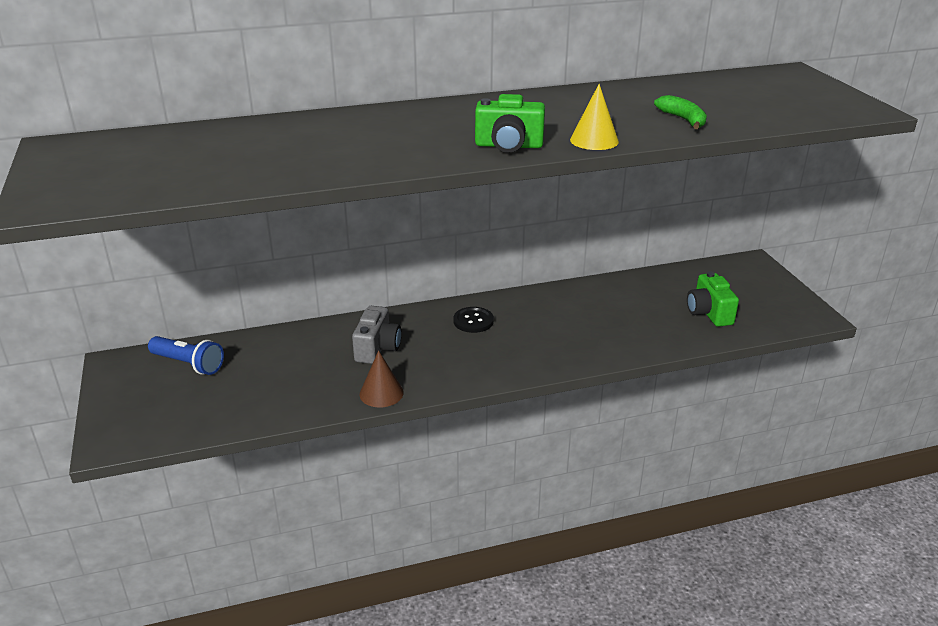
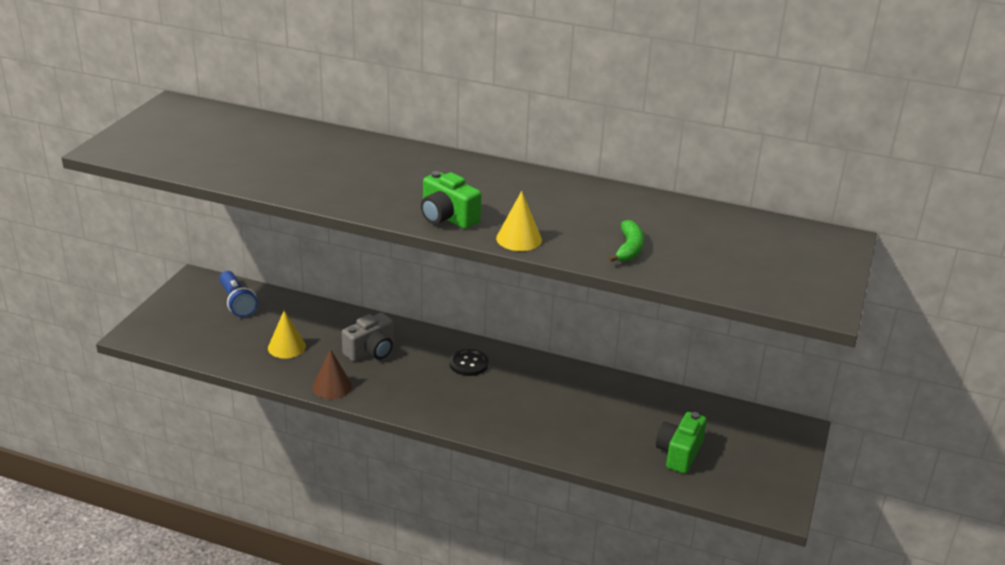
camera: 35 degrees right, 0 degrees up
none -> yellow cone [268,310,306,359]

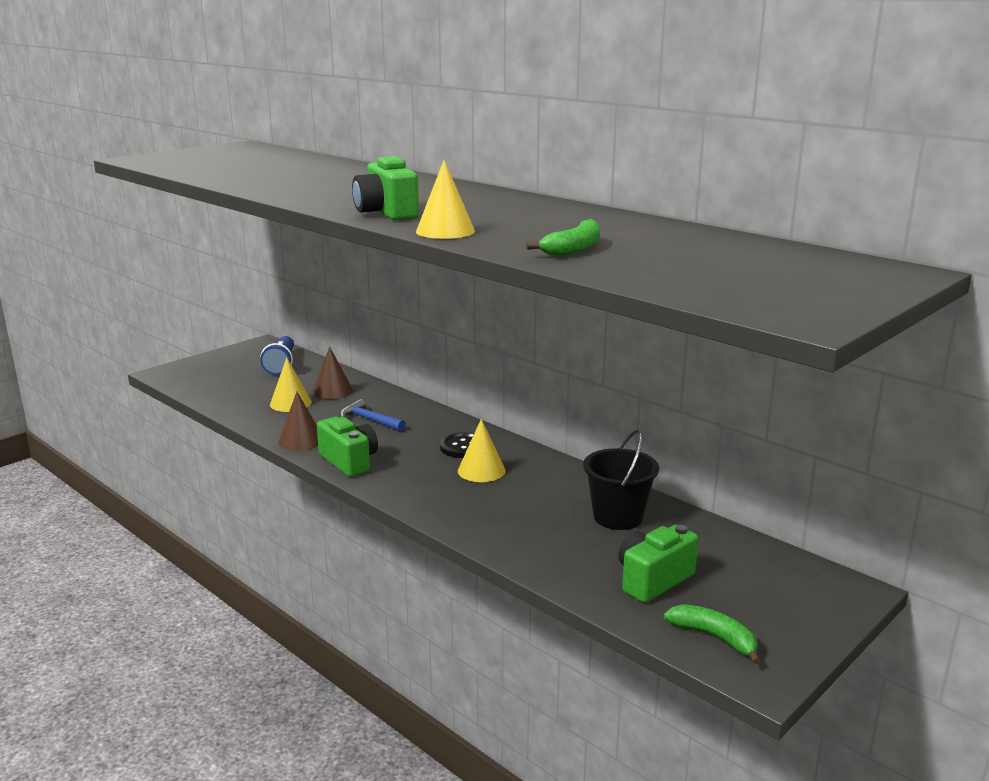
camera: 25 degrees right, 10 degrees down
grey camera [342,312,394,362] -> blue hammer [340,399,406,431]
none -> brown cone [312,346,353,399]
none -> green camera [317,417,378,477]
none -> yellow cone [458,419,506,482]
none -> black bucket [583,429,659,530]
none -> green banana [664,604,760,664]

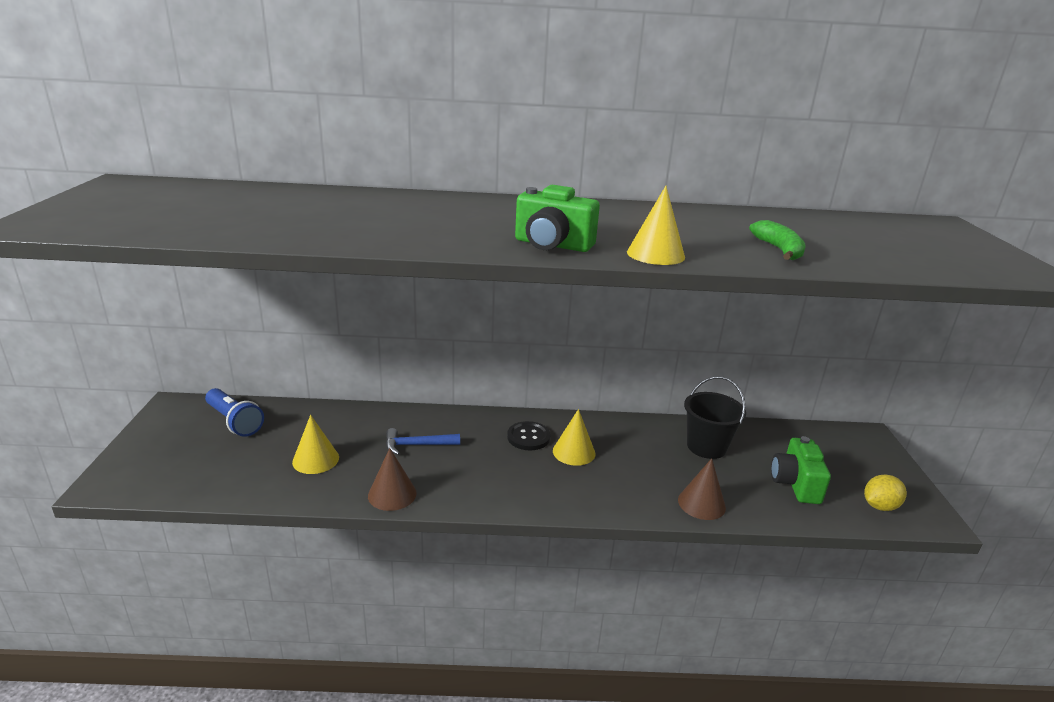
camera: 45 degrees left, 5 degrees up
brown cone [312,346,353,399] -> brown cone moved to [678,458,726,520]
green camera [317,417,378,477] -> none
green banana [664,604,760,664] -> yellow lemon [864,474,907,511]

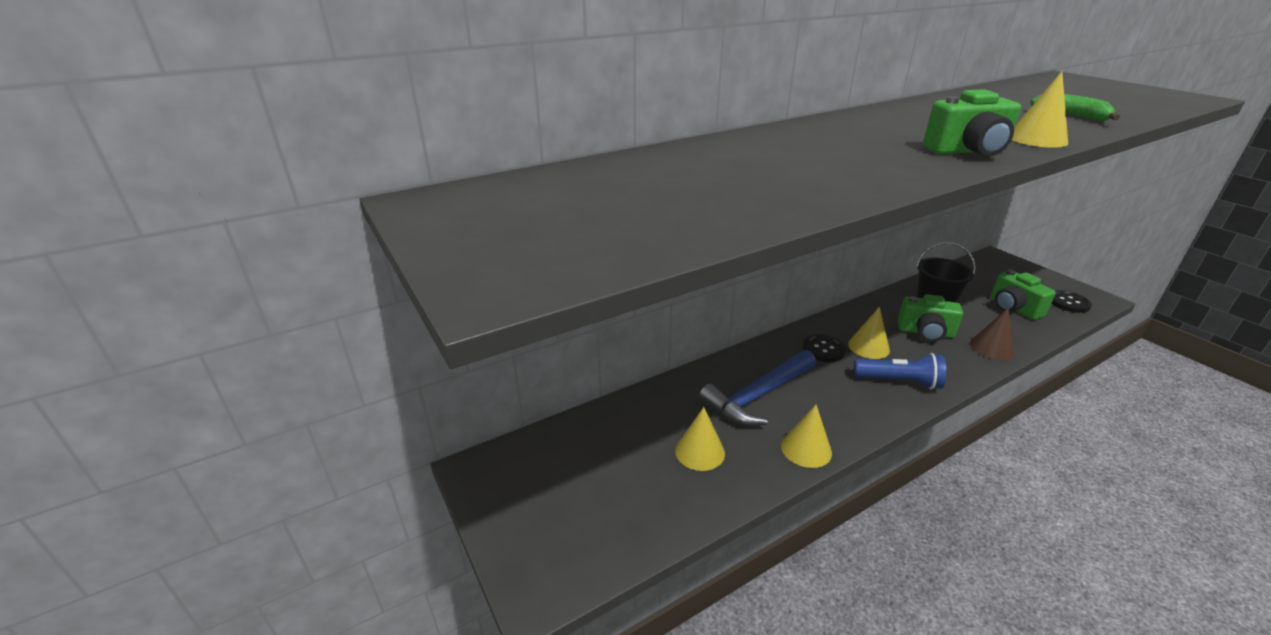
camera: 30 degrees left, 5 degrees up
blue flashlight [205,388,264,437] -> blue flashlight moved to [854,353,946,389]
brown cone [368,448,417,511] -> yellow cone [781,405,832,468]
blue hammer [386,428,460,455] -> blue hammer [699,350,816,426], size x1.76
yellow lemon [864,474,907,511] -> black button [1051,290,1092,313]
none -> green camera [898,294,963,342]

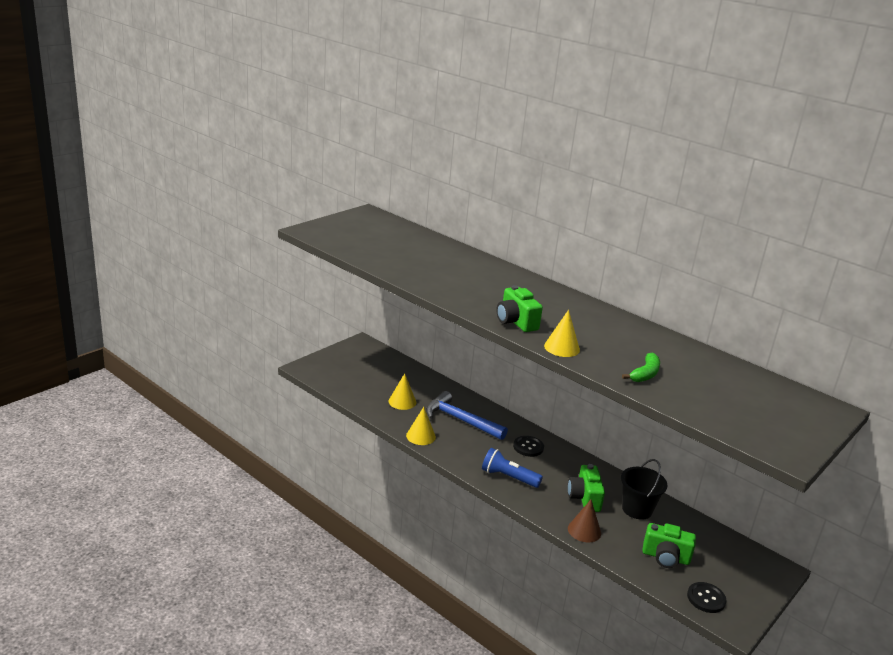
camera: 70 degrees right, 5 degrees down
yellow cone [848,307,890,359] -> none
blue flashlight [854,353,946,389] -> blue flashlight turned 120 degrees clockwise [482,448,543,488]
green camera [991,270,1056,320] -> green camera turned 120 degrees counterclockwise [642,523,696,568]

